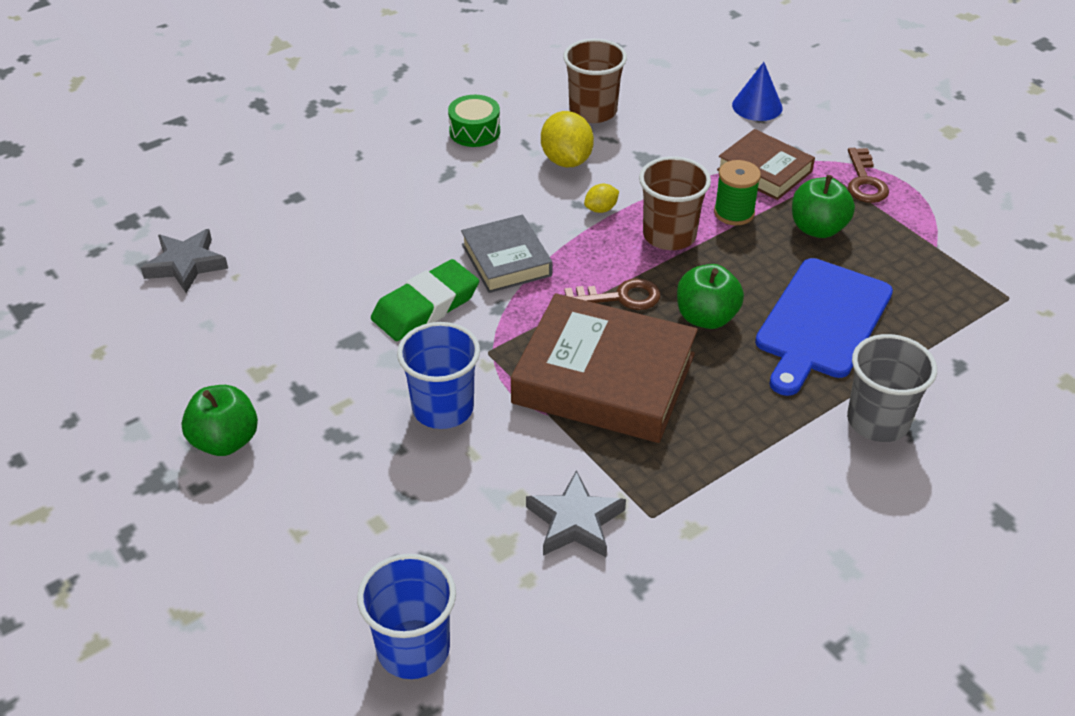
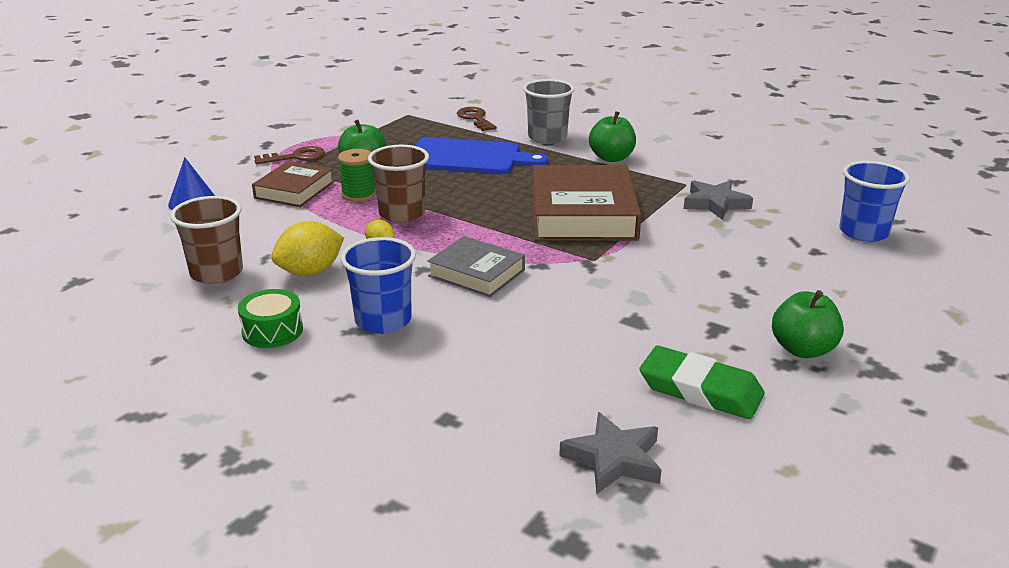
camera: 110 degrees left, 15 degrees down
green eraser [371,259,479,341] -> green eraser moved to [639,346,765,419]
blue cup [397,322,480,429] -> blue cup moved to [340,237,416,334]
grey book [461,215,553,293] -> grey book turned 75 degrees clockwise [427,236,525,297]
brown key [565,278,661,310] -> brown key moved to [457,107,497,131]
green apple [677,264,744,329] -> green apple moved to [589,111,636,162]

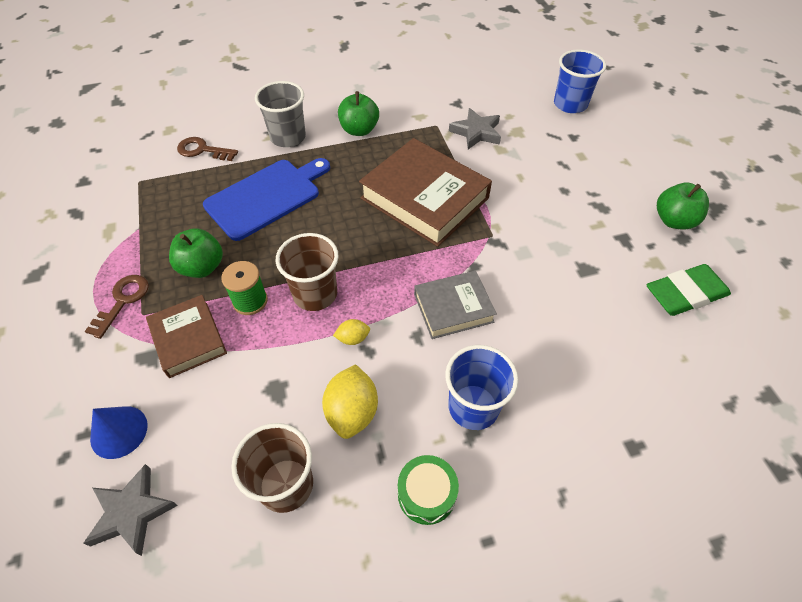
camera: 50 degrees left, 25 degrees up
grey star [559,412,661,494] -> grey star moved to [83,464,178,556]

